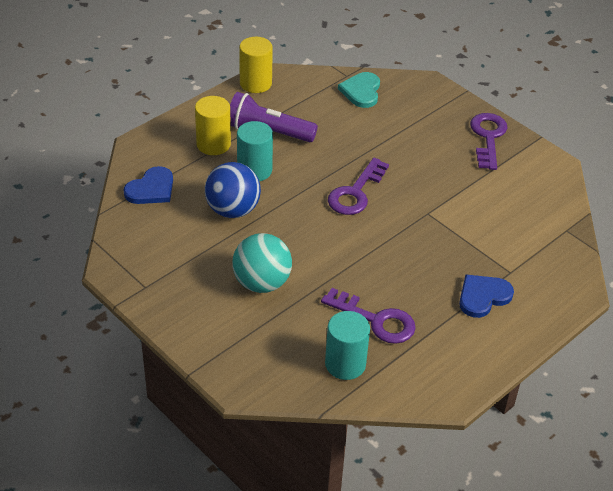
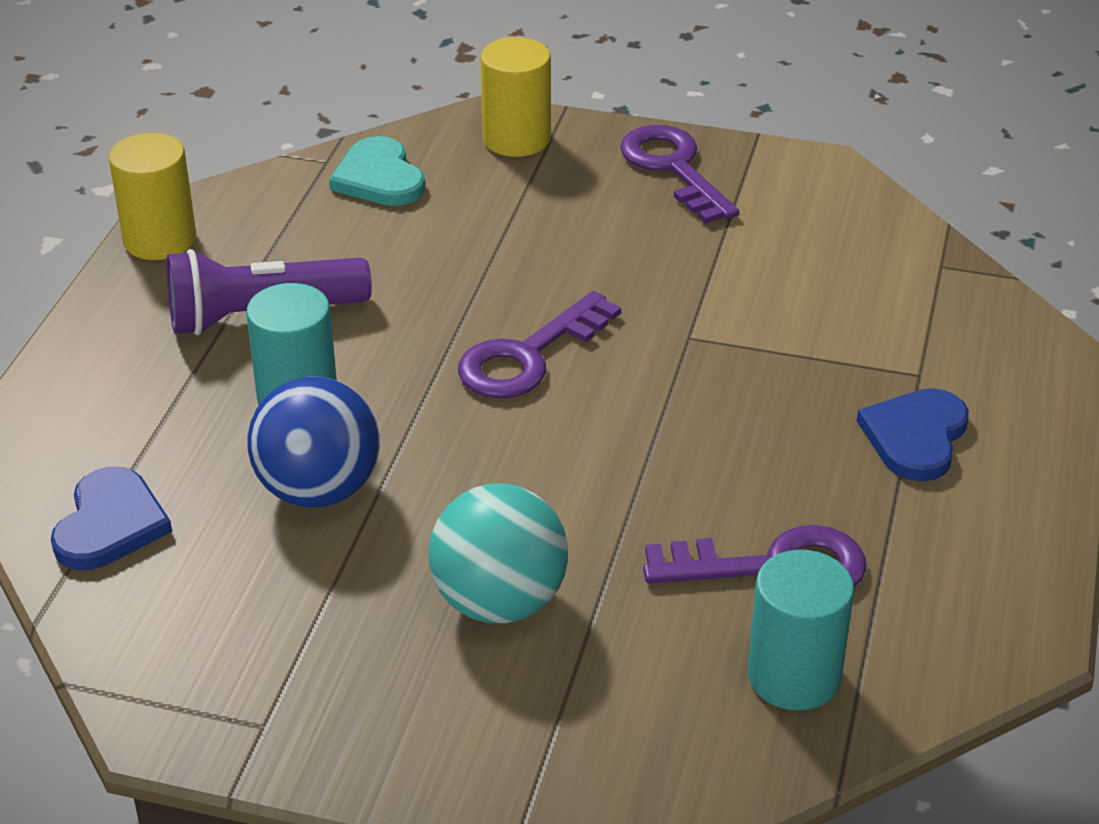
camera: 30 degrees left, 5 degrees down
yellow cylinder [195,96,231,155] -> yellow cylinder moved to [481,37,551,157]
purple key [328,158,389,215] -> purple key turned 45 degrees clockwise [458,291,621,399]

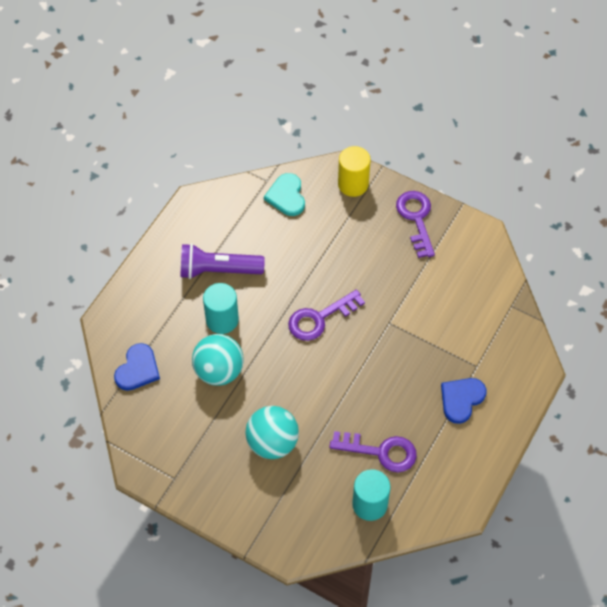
camera: 15 degrees right, 20 degrees up
yellow cylinder [109,133,196,260] -> none
blue ball [248,377,380,508] -> turquoise ball [192,334,244,386]

